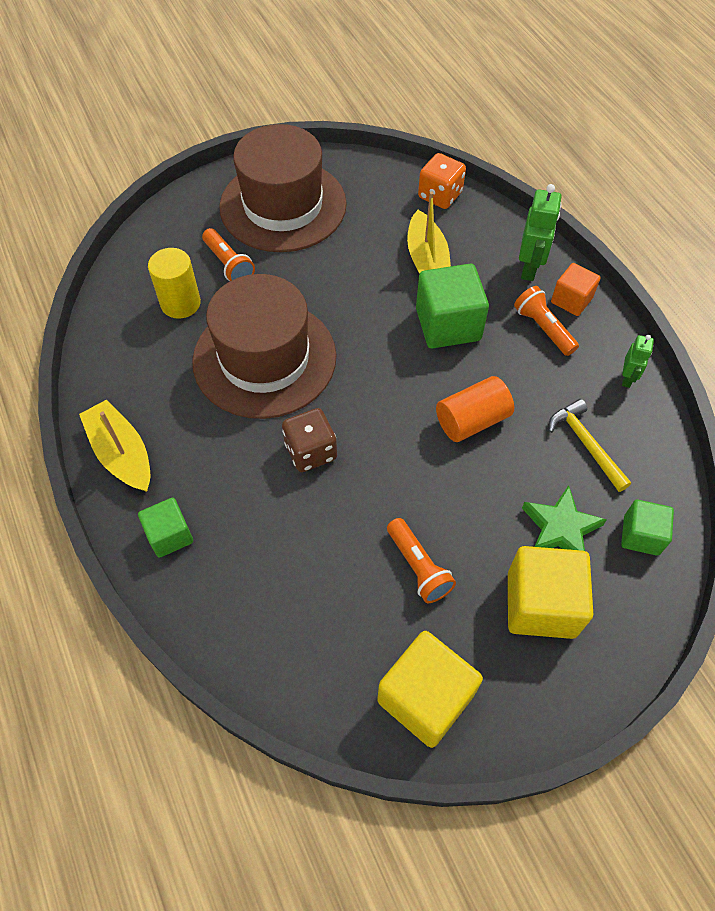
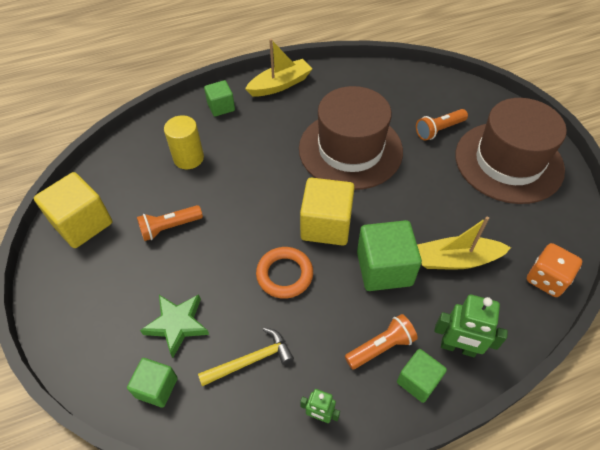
camera: 95 degrees right, 5 degrees down
yellow cylinder [148,248,201,319] -> yellow cylinder moved to [164,115,204,169]
brown dice [282,408,337,472] -> none
orange cylinder [436,376,514,442] -> orange ring [256,247,313,299]
yellow cube [508,546,593,639] -> yellow cube moved to [300,178,355,246]
orange cube [551,263,601,316] -> green cube [397,349,447,403]

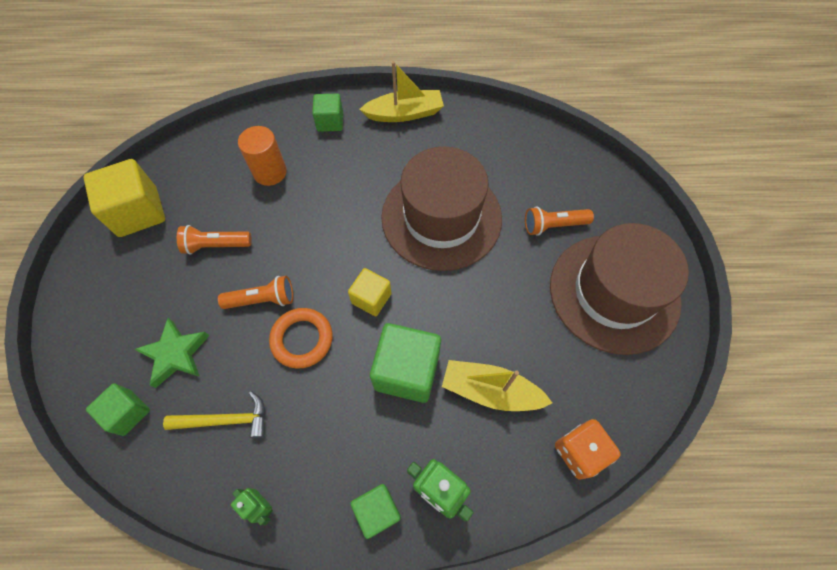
camera: 20 degrees right, 10 degrees up
yellow cylinder [164,115,204,169] -> orange cylinder [238,126,287,186]
yellow cube [300,178,355,246] -> yellow cube [348,268,391,316], size x0.59
orange flashlight [345,314,418,369] -> orange flashlight moved to [218,276,293,309]

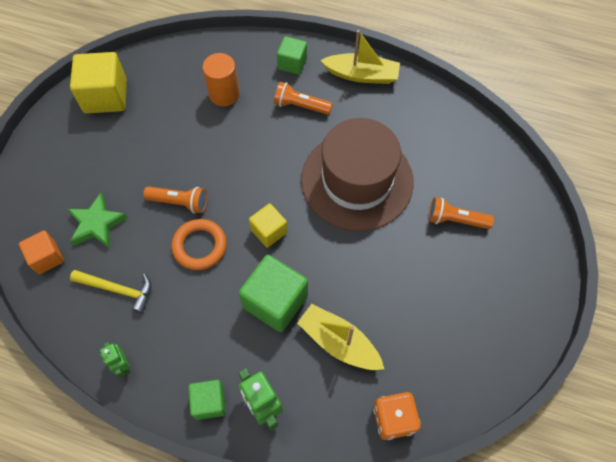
camera: 20 degrees right, 0 degrees up
green cube [86,383,150,436] -> orange cube [19,230,64,274]
orange flashlight [177,225,252,254] -> orange flashlight moved to [274,82,333,115]
brown hat [550,223,689,355] -> none

